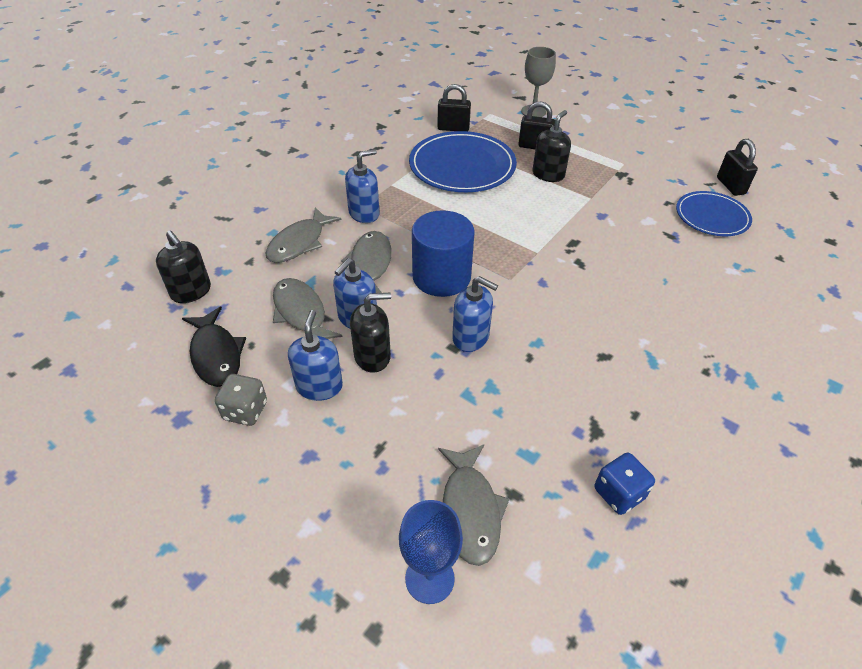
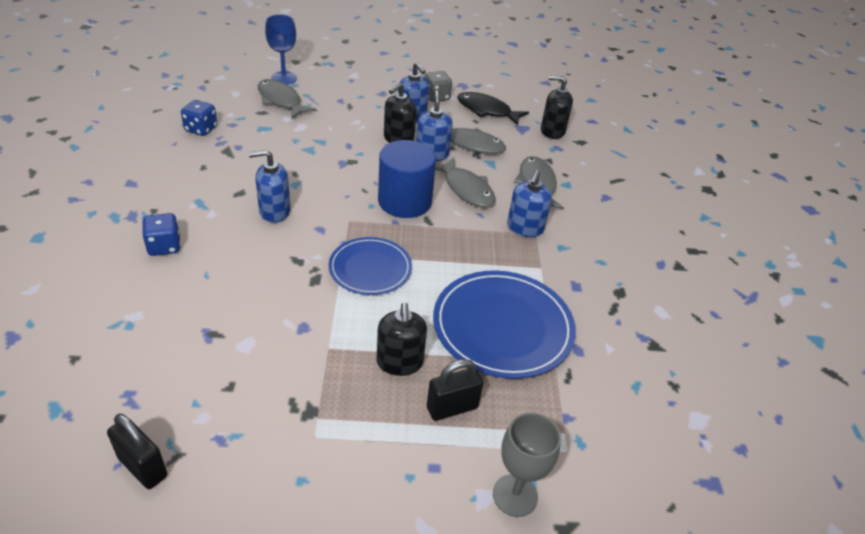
camera: 140 degrees right, 5 degrees down
black padlock [437,84,471,131] -> none
blue soap dispenser [452,276,498,352] -> blue soap dispenser moved to [249,150,291,223]
blue plate [676,191,752,236] -> blue plate moved to [329,237,412,295]
none -> blue dice [142,213,181,256]

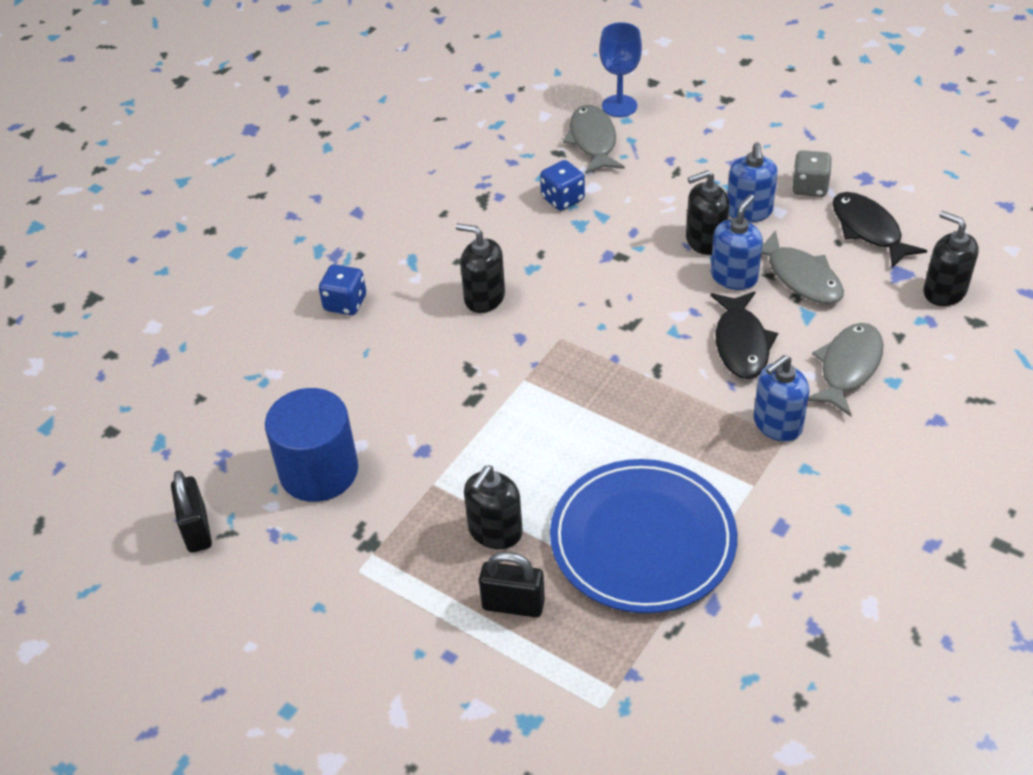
camera: 40 degrees right, 5 degrees up
blue dice [181,100,217,136] -> blue dice moved to [540,160,585,211]
blue soap dispenser [249,150,291,223] -> black soap dispenser [456,223,505,313]
blue plate [329,237,412,295] -> none
blue cylinder [378,140,436,218] -> blue cylinder moved to [265,388,358,502]
grey fish [435,158,496,208] -> black fish [710,291,778,379]
grey goblet [493,413,561,517] -> none

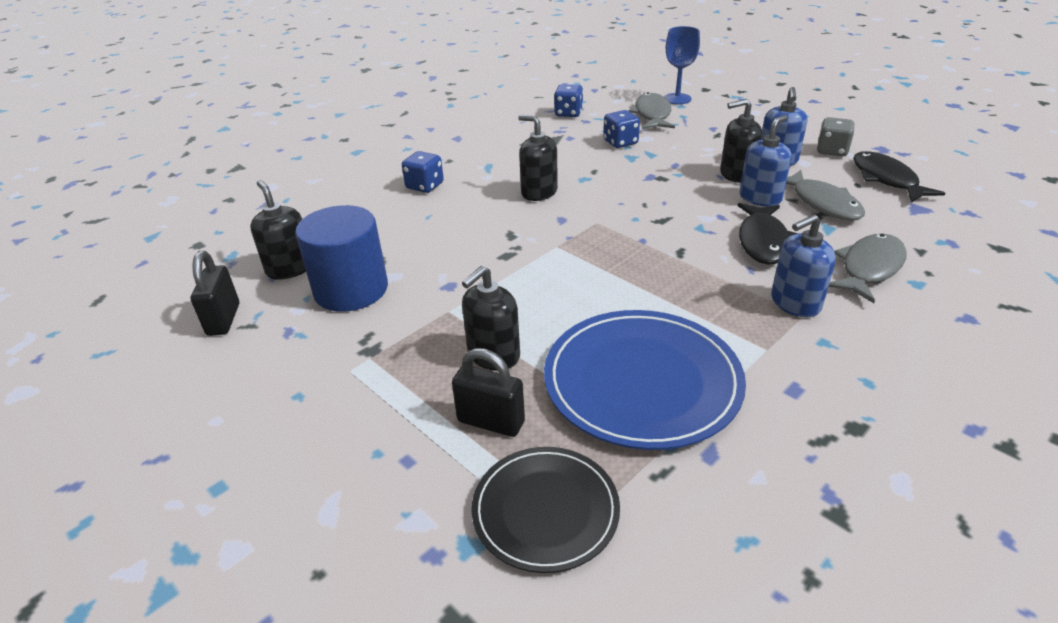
camera: 10 degrees right, 10 degrees down
black soap dispenser [923,211,979,306] -> black soap dispenser moved to [250,180,306,280]
none -> black plate [471,447,620,573]
none -> blue dice [554,84,583,117]

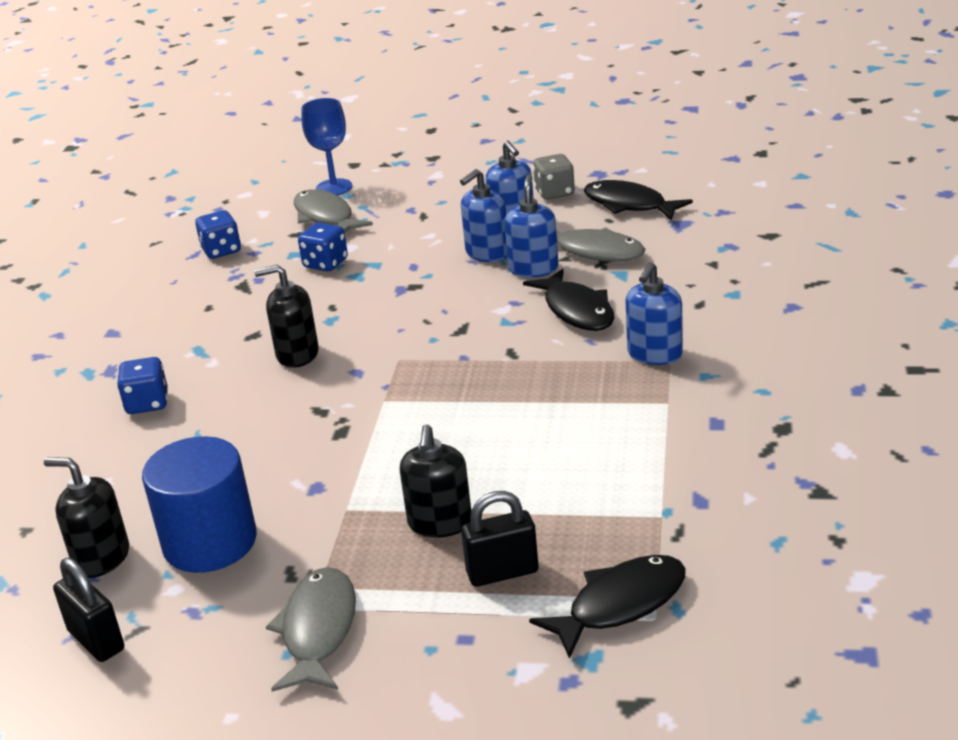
camera: 35 degrees left, 5 degrees down
black plate [471,447,620,573] -> black fish [529,555,686,659]
blue plate [544,310,746,450] -> none
black soap dispenser [720,99,762,183] -> blue soap dispenser [460,169,507,262]
grey fish [829,234,907,303] -> grey fish moved to [266,567,356,692]

